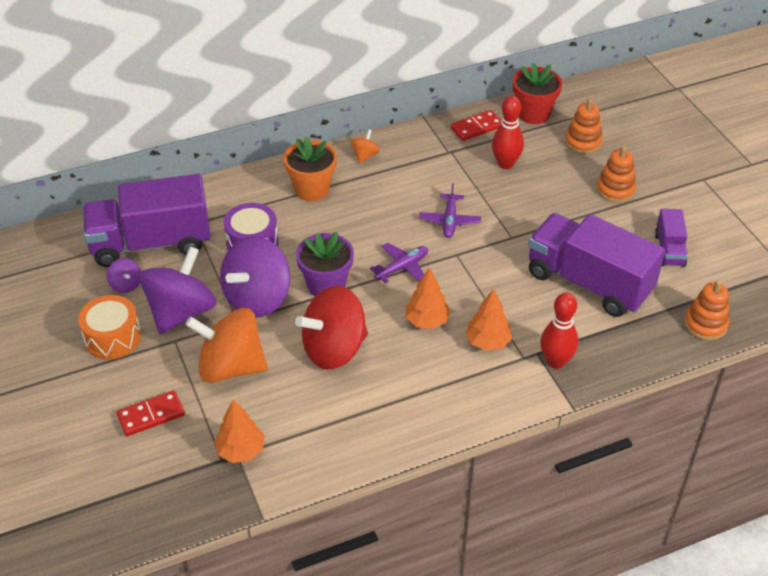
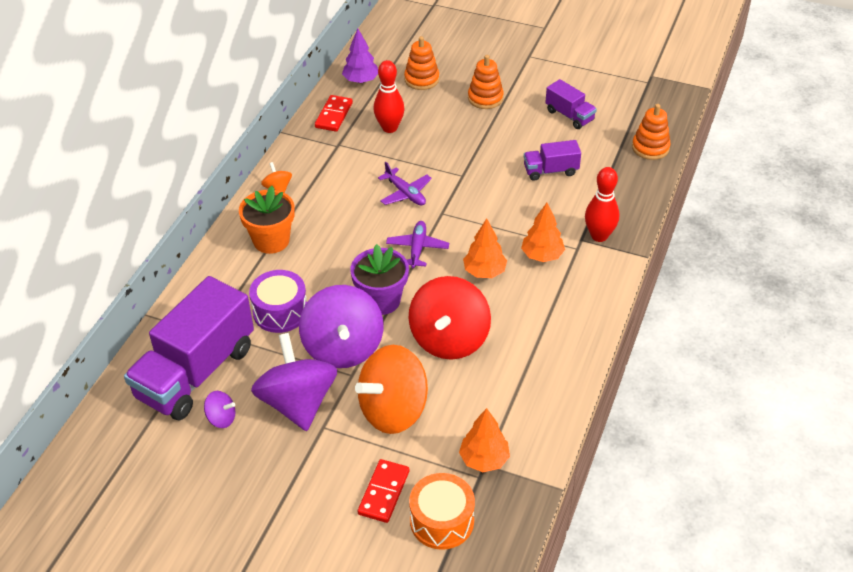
camera: 45 degrees left, 0 degrees up
orange drum [78,295,141,359] -> orange drum moved to [409,473,475,550]
red flower pot [513,63,562,124] -> purple tree [342,29,378,83]
purple truck [528,213,665,317] -> purple truck [524,140,581,181], size x0.47

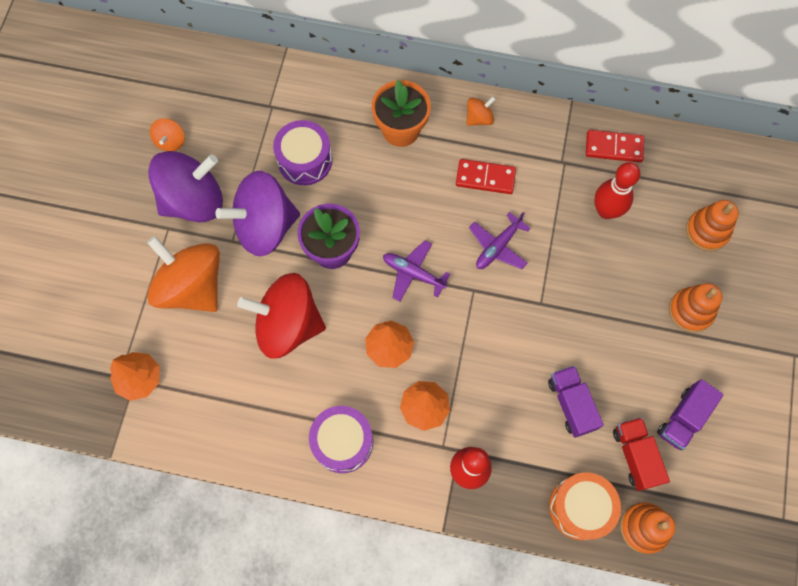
camera: 80 degrees right, 25 degrees up
purple truck [124,276,254,420] -> none
purple spinning top [204,391,236,428] -> orange spinning top [150,118,185,151]
purple tree [342,29,378,83] -> none
red domino [358,459,409,523] -> red domino moved to [456,159,516,194]
purple plane [386,221,449,268] -> purple plane turned 150 degrees counterclockwise [383,240,450,301]
orange drum [409,473,475,550] -> orange drum moved to [549,472,621,540]
none -> purple drum [309,406,373,473]
none -> red truck [613,417,670,491]

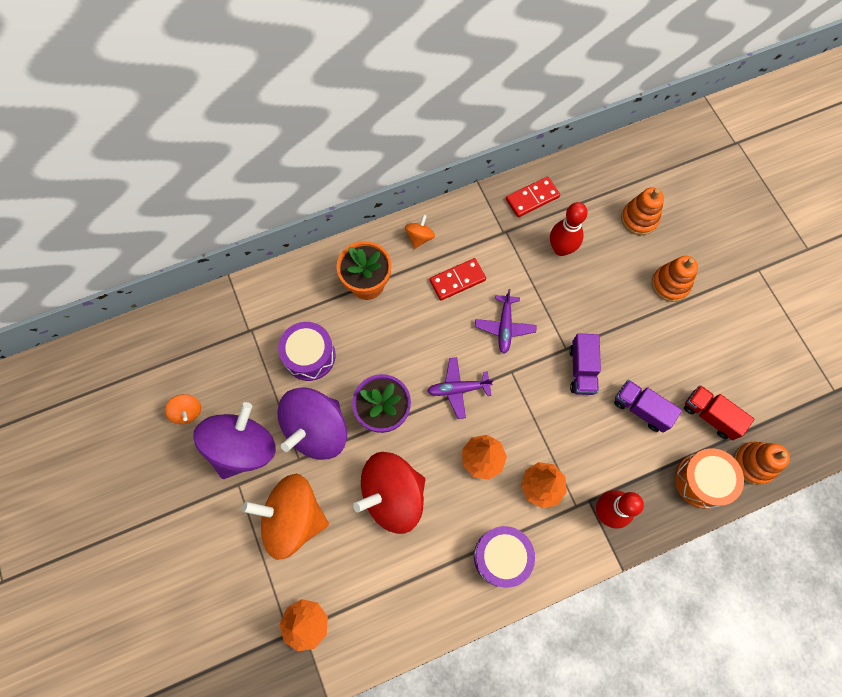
camera: 35 degrees left, 0 degrees up
purple truck [657,379,723,450] -> purple truck moved to [569,333,601,395]

